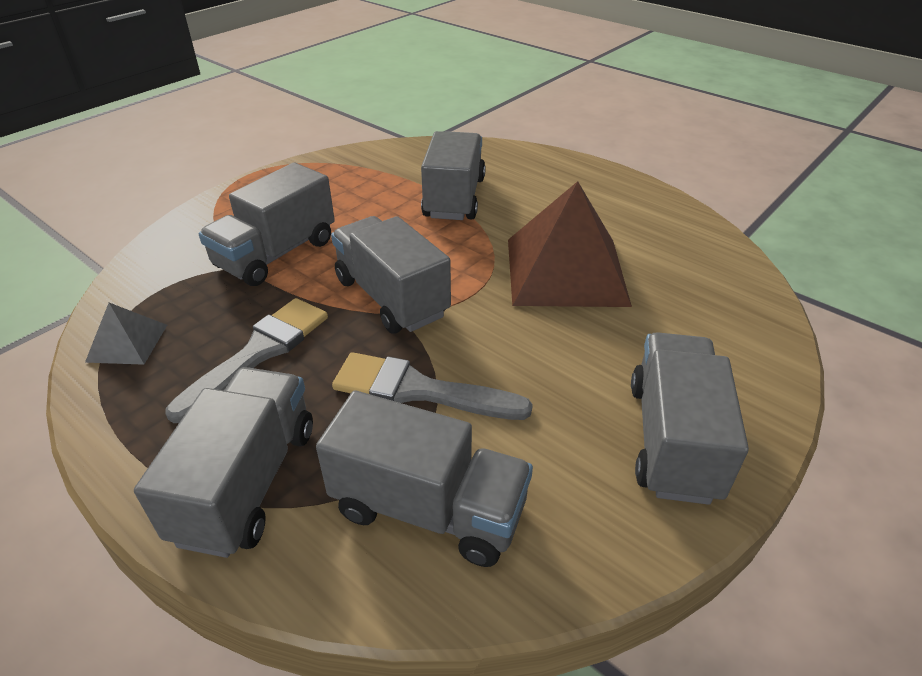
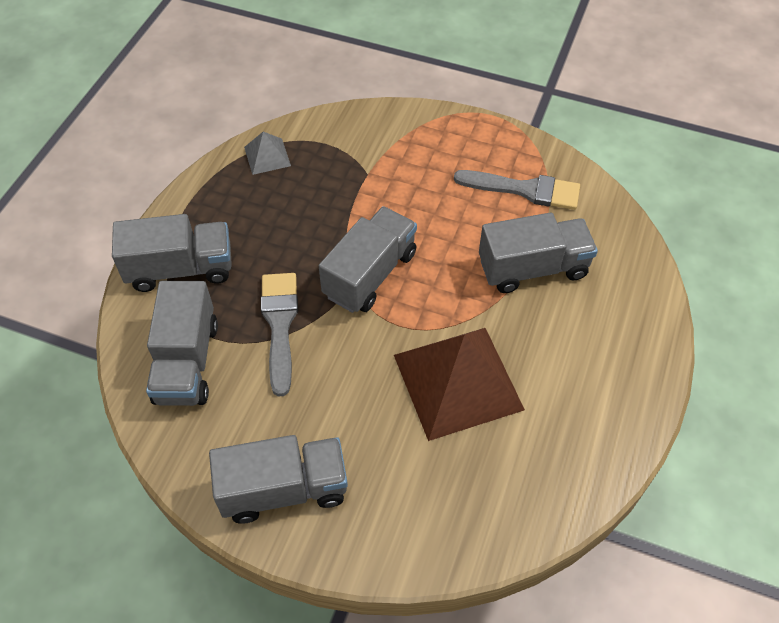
camera: 70 degrees right, 15 degrees up
grey brush [166,298,328,423] -> grey brush moved to [454,170,580,210]
grey truck [199,162,335,286] -> none

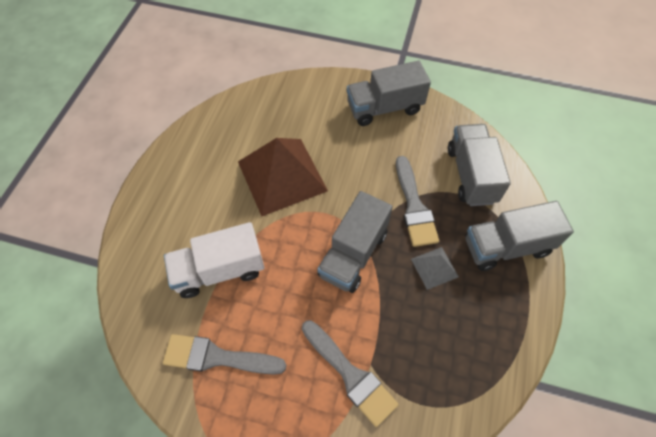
camera: 175 degrees right, 5 degrees up
grey pyramid [244,132,291,175] -> grey pyramid moved to [411,247,459,290]
grey truck [479,212,598,293] -> white truck [164,222,264,298]
none -> grey brush [302,320,399,427]

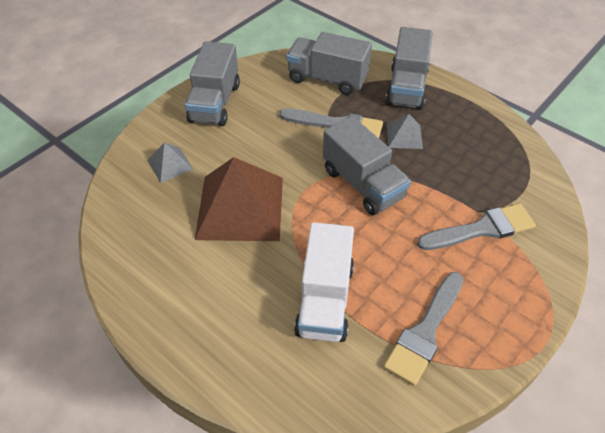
camera: 65 degrees left, 10 degrees down
none -> grey pyramid [147,142,194,183]

